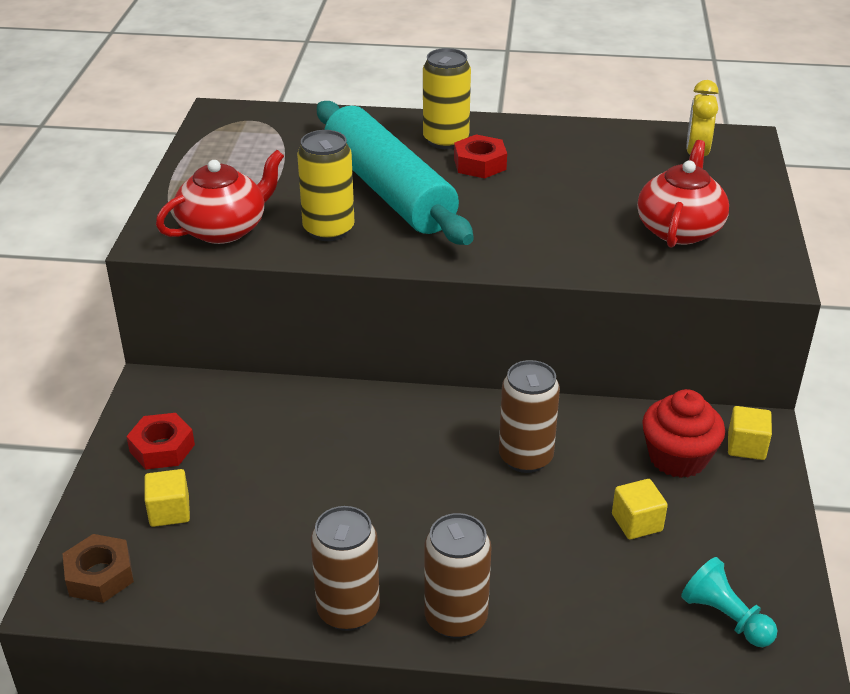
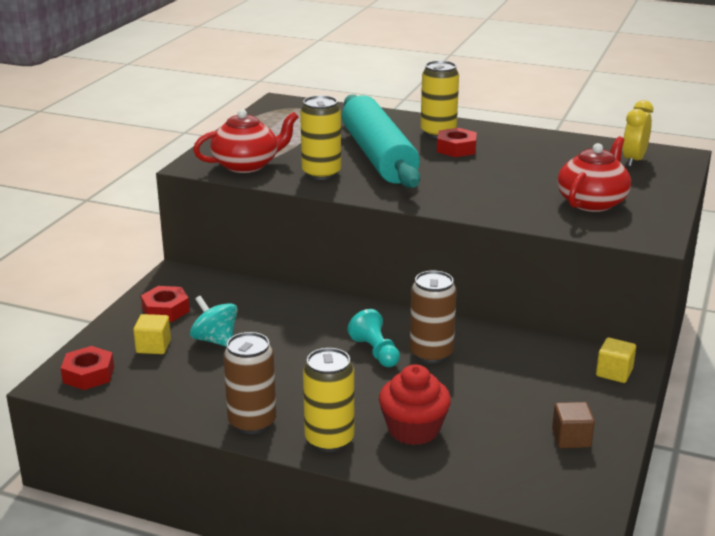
camera: 15 degrees right, 10 degrees down
brown nut [63,534,134,603] -> red nut [61,346,114,390]
brown can [424,513,491,639] -> yellow can [303,348,354,452]
yellow cube [612,479,668,539] -> none
red cupcake [642,389,725,478] -> red cupcake moved to [379,364,451,445]
turquoise pawn [681,557,777,647] -> turquoise pawn moved to [348,309,400,367]
none -> turquoise spinning top [190,296,238,347]
none -> brown cube [552,402,595,448]

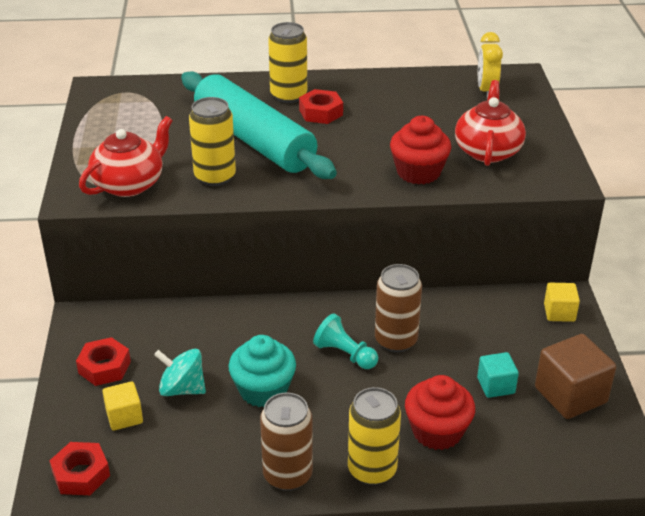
camera: 25 degrees left, 10 degrees up
brown cube [552,402,595,448] -> brown cube [535,334,616,419], size x1.73
none -> turquoise cupcake [228,335,296,407]
none -> red cupcake [390,116,451,185]
none -> turquoise cube [477,352,519,398]

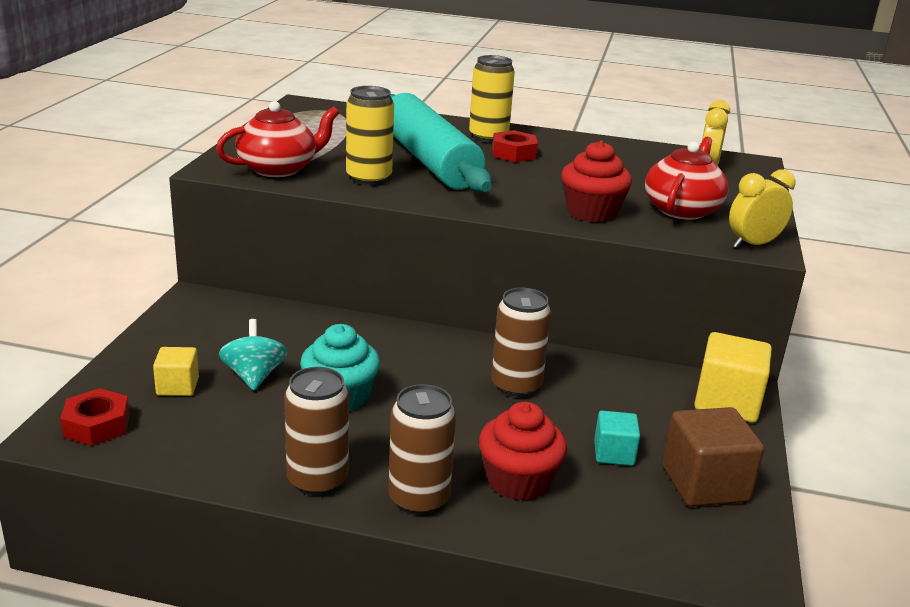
camera: 15 degrees right, 10 degrees down
red nut [76,337,131,386] -> none
turquoise spinning top [154,349,206,396] -> turquoise spinning top turned 45 degrees clockwise [219,319,287,390]
turquoise pawn [313,313,378,369] -> none
yellow can [348,387,401,485] -> brown can [388,384,456,516]
yellow cube [544,283,580,322] -> yellow cube [694,332,772,423], size x1.73
none -> yellow clock [729,169,795,248]

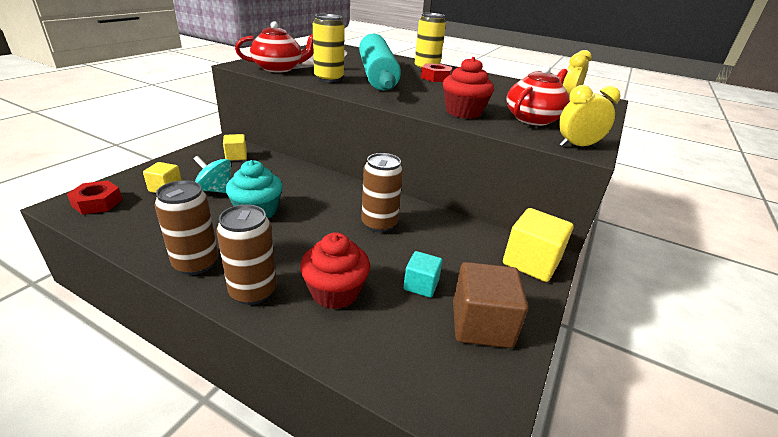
camera: 15 degrees right, 5 degrees up
turquoise spinning top [219,319,287,390] -> turquoise spinning top turned 75 degrees counterclockwise [194,156,231,193]
none -> yellow cube [223,134,247,161]

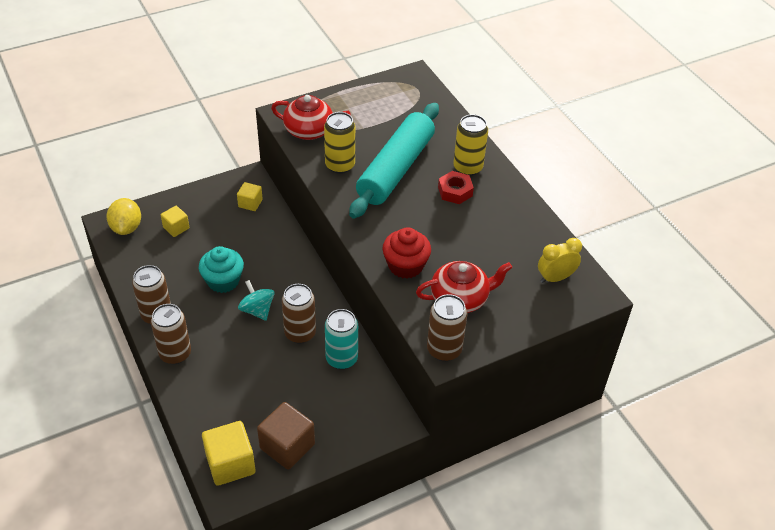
camera: 35 degrees right, 15 degrees up
red nut [67,180,123,215] -> yellow lemon [106,198,141,235]
turquoise spinning top [194,156,231,193] -> turquoise spinning top moved to [238,280,275,321]
red cupcake [300,232,370,309] -> none
turquoise cube [403,251,443,298] -> none
yellow cube [503,208,573,282] -> yellow cube moved to [202,421,256,486]
yellow clock [559,85,621,147] -> brown can [427,294,467,361]
none -> turquoise can [325,309,358,369]

